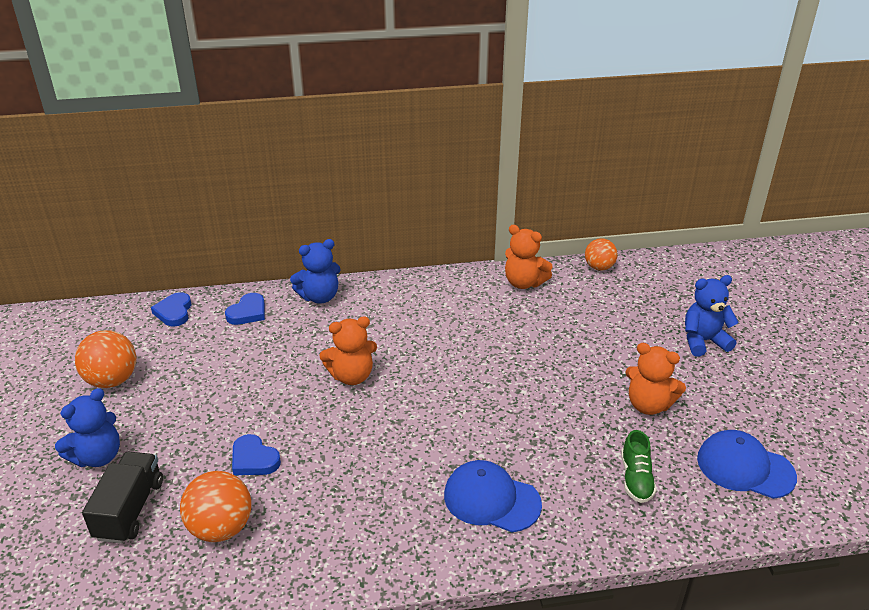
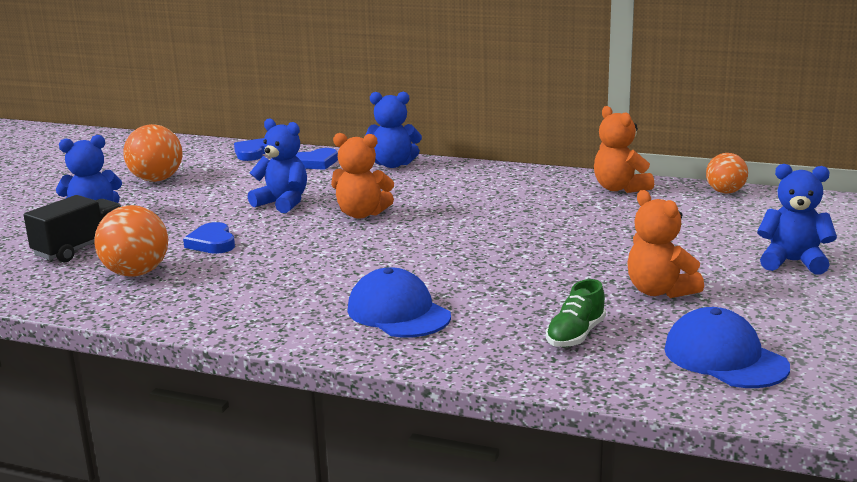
camera: 30 degrees right, 15 degrees down
none -> blue teddy bear [248,118,307,213]

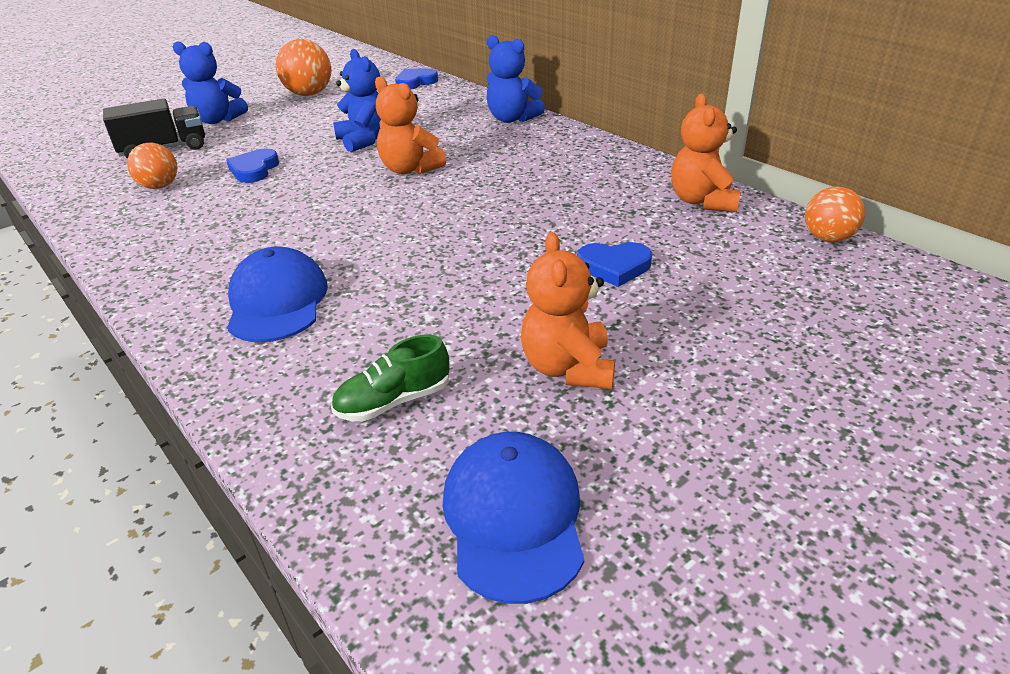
camera: 30 degrees right, 15 degrees up
orange ball [94,205,168,277] -> orange ball [127,143,177,189], size x0.66
blue heart [295,148,338,170] -> blue heart moved to [577,242,652,287]
blue teddy bear [757,164,837,275] -> none

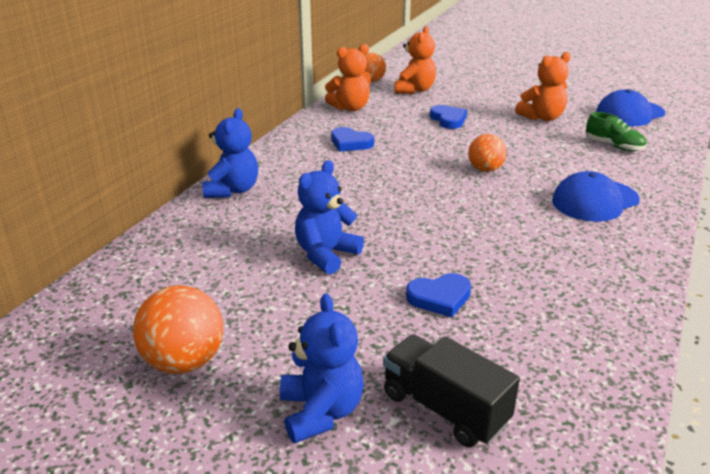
camera: 115 degrees left, 5 degrees down
orange ball [127,143,177,189] -> orange ball moved to [468,134,507,172]
orange teddy bear [375,77,446,174] -> orange teddy bear moved to [395,26,436,94]
blue heart [395,69,438,90] -> blue heart moved to [331,127,374,152]

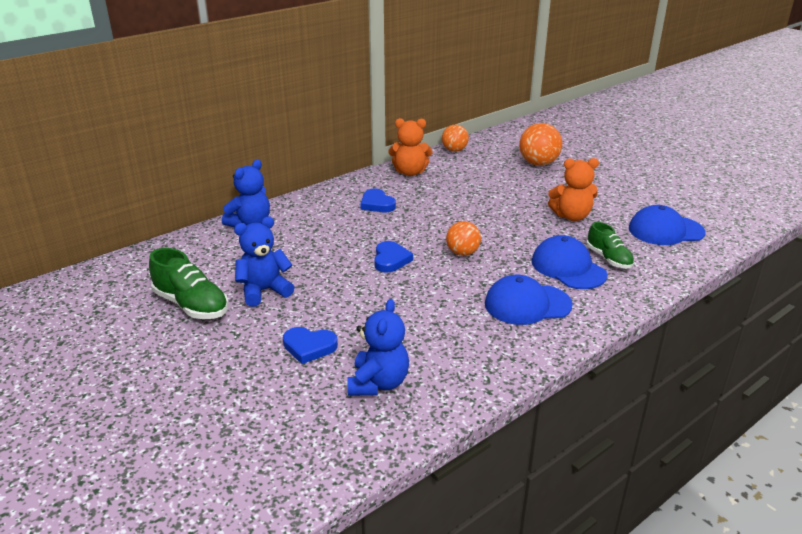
camera: 25 degrees right, 0 degrees up
orange ball [133,285,223,374] -> orange ball moved to [519,123,562,166]
blue teddy bear [280,293,364,444] -> blue teddy bear moved to [348,299,409,396]
black truck [383,334,520,447] -> none
orange teddy bear [395,26,436,94] -> none
blue heart [430,105,467,129] -> blue heart moved to [374,241,413,273]
none -> green shoe [149,248,229,319]
none -> blue cap [532,235,607,289]

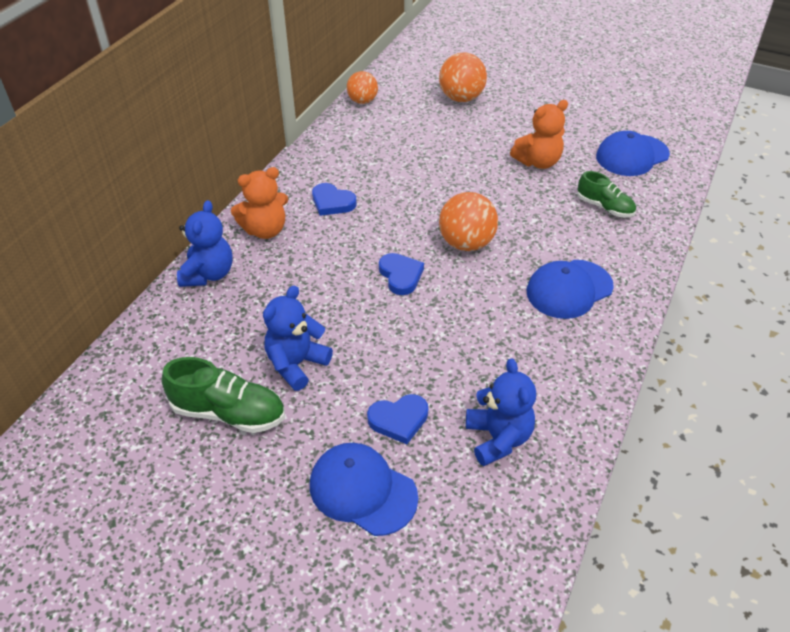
camera: 25 degrees left, 15 degrees up
orange teddy bear [388,118,433,176] -> orange teddy bear moved to [231,167,288,239]
orange ball [446,221,481,256] -> orange ball [439,192,498,251], size x1.51
blue cap [532,235,607,289] -> blue cap moved to [310,443,418,536]

